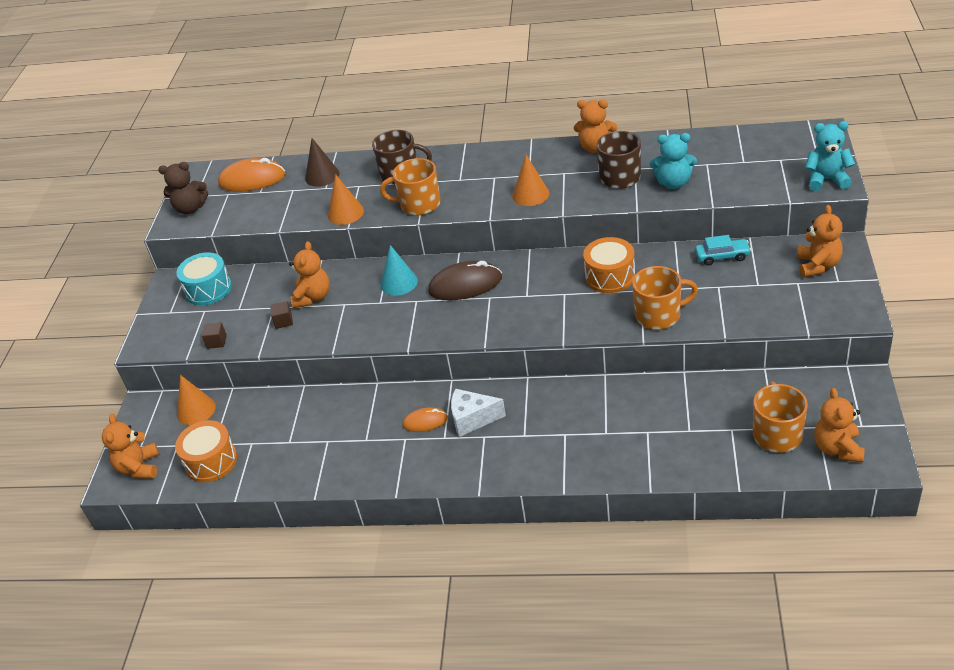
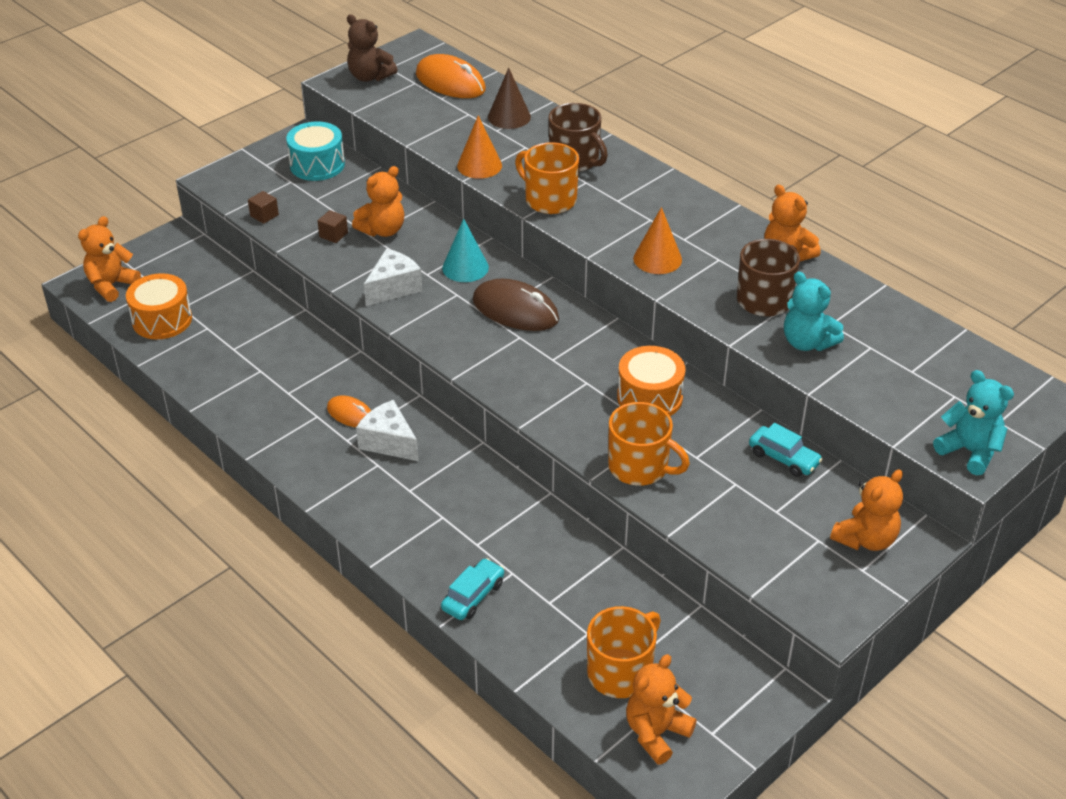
camera: 35 degrees right, 0 degrees up
orange cone [177,375,216,425] -> none
none -> white cheese [364,249,422,306]
none -> turquoise car [441,558,504,620]

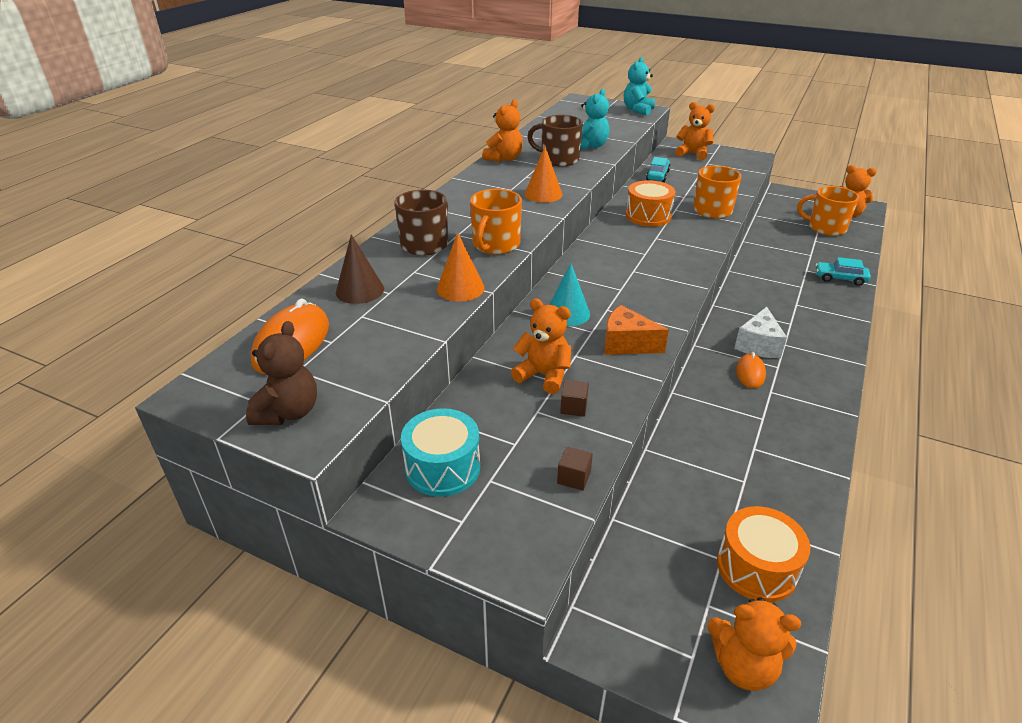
camera: 110 degrees left, 5 degrees down
white cheese [364,249,422,306] -> orange cheese [604,305,669,355]
brown mouse [473,279,559,331] -> none

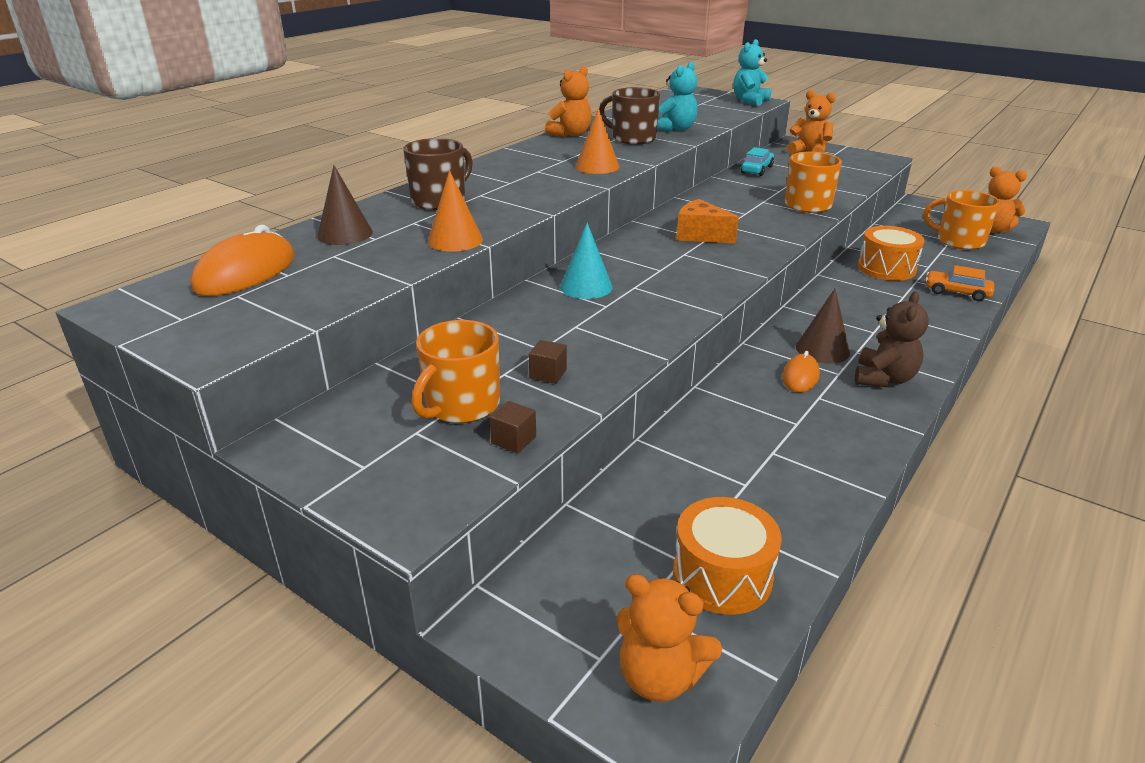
camera: 10 degrees right, 5 degrees down
brown teddy bear [246,321,317,425] -> brown teddy bear moved to [855,291,929,387]
turquoise drum [401,408,480,497] -> none
orange mug [470,189,522,254] -> orange mug moved to [412,320,500,423]
orange teddy bear [511,298,571,394] -> none
orange cheese [604,305,669,355] -> orange cheese moved to [676,199,739,244]
orange drum [626,180,675,227] -> orange drum moved to [858,226,925,281]
white cheese [734,307,787,358] -> brown cone [796,289,850,364]
turquoise car [816,257,871,286] -> orange car [925,265,994,301]

